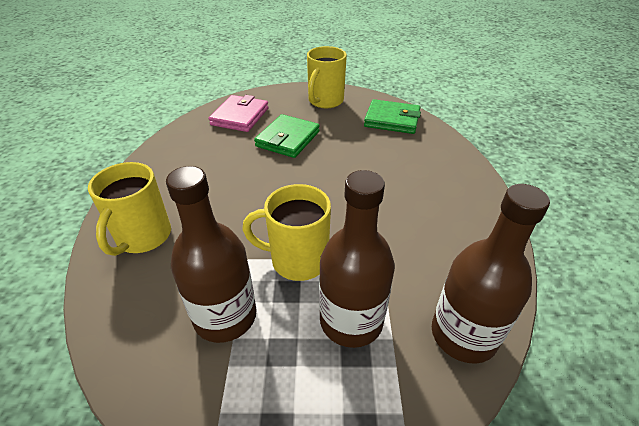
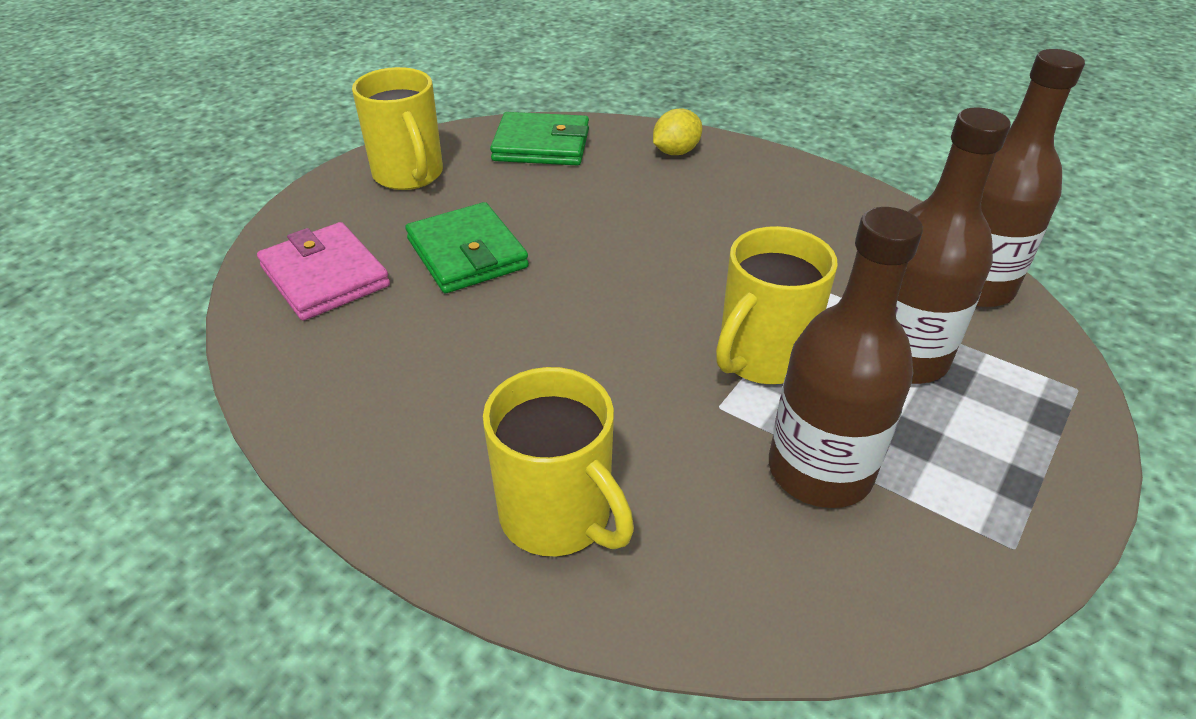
camera: 55 degrees left, 0 degrees up
green wallet [364,99,421,134] -> green wallet turned 45 degrees clockwise [490,112,589,166]
none -> yellow lemon [653,108,702,155]

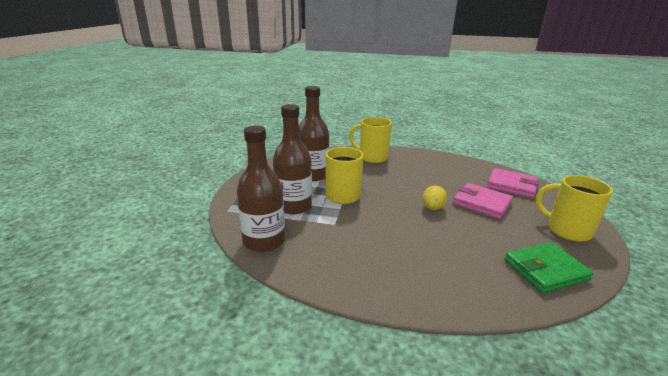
camera: 155 degrees right, 15 degrees down
green wallet [405,202,529,293] -> pink wallet [453,183,513,219]
yellow lemon [653,108,702,155] -> yellow lemon moved to [422,185,447,210]

